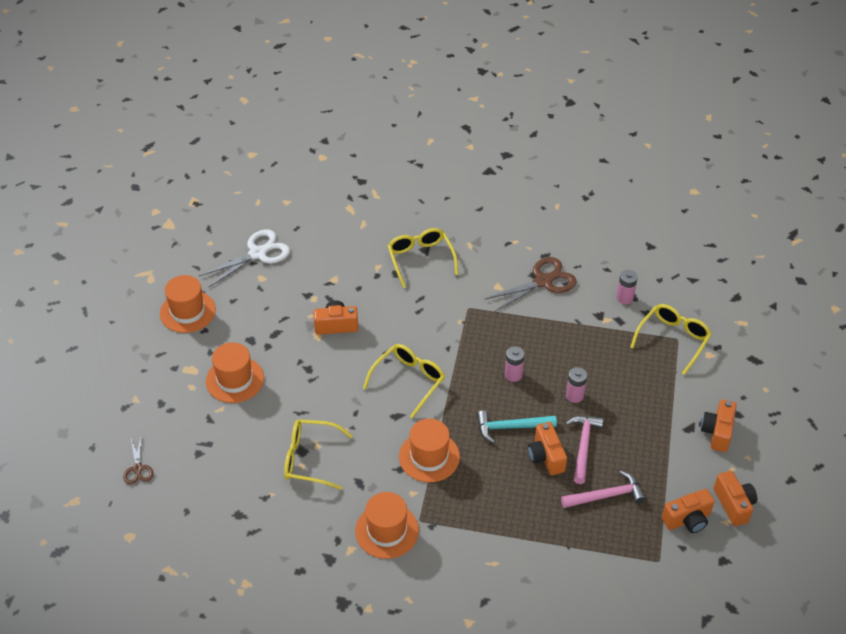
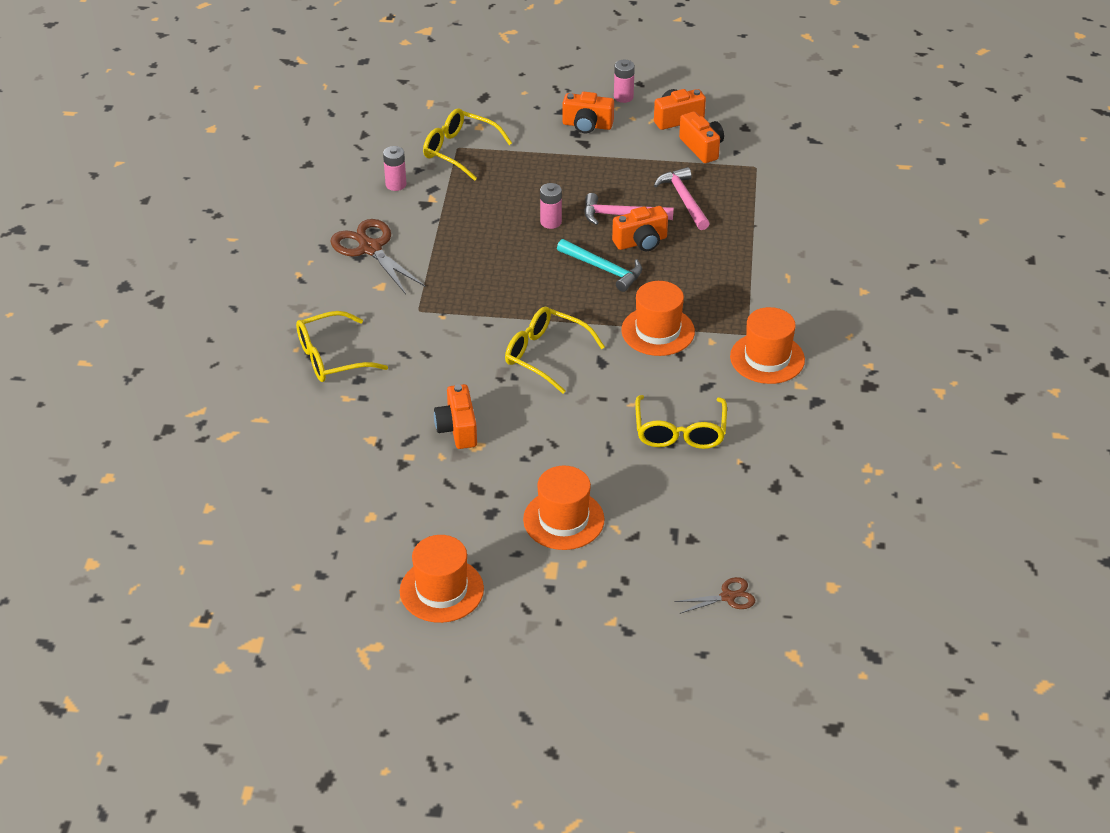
camera: 95 degrees left, 5 degrees down
white scissors [199,229,290,287] -> none
turquoise hammer [477,410,557,443] -> turquoise hammer turned 45 degrees counterclockwise [557,239,642,292]
pink battery [505,346,525,382] -> pink battery moved to [614,60,635,103]

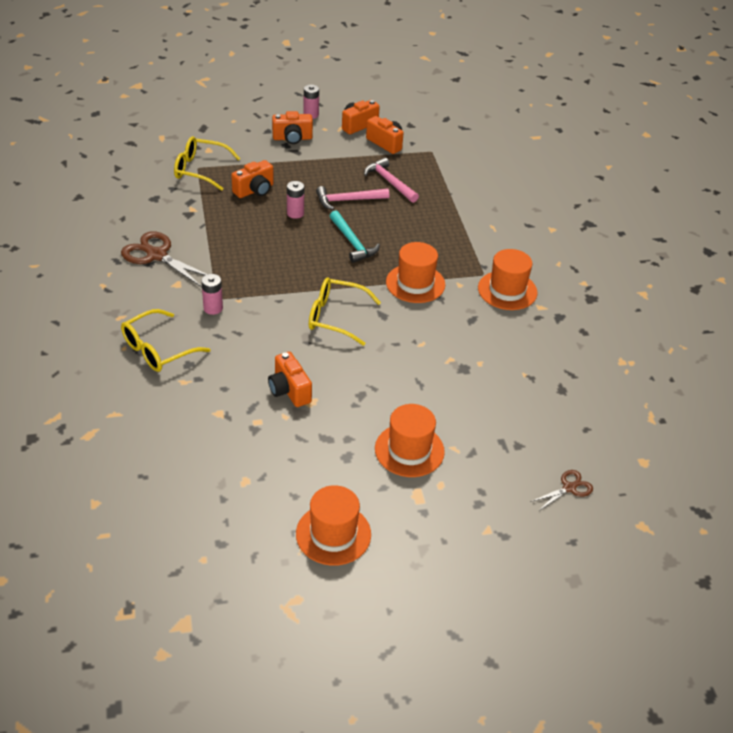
camera: 20 degrees left, 0 degrees up
pink battery [383,146,406,191] -> pink battery moved to [201,274,223,315]
turquoise hammer [557,239,642,292] -> turquoise hammer turned 45 degrees clockwise [330,210,380,263]
orange camera [612,206,668,251] -> orange camera moved to [231,160,274,198]
yellow glasses [635,395,727,449] -> none

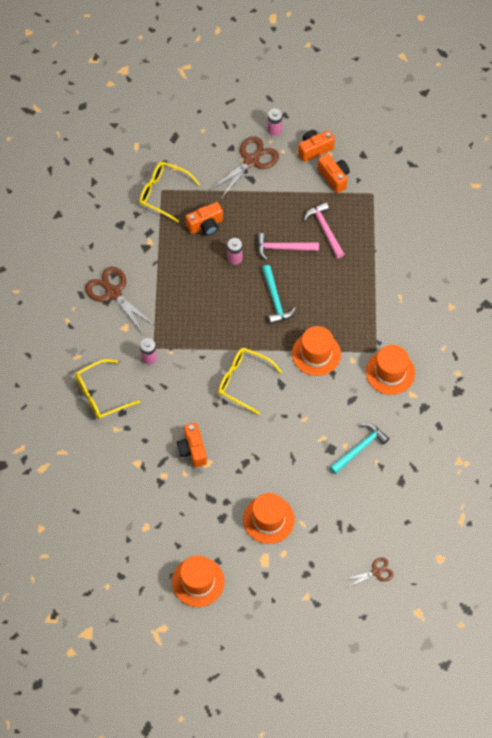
camera: 15 degrees right, 20 degrees up
orange camera [272,111,313,144] -> brown scissors [209,136,279,200]
none -> turquoise hammer [330,423,389,474]

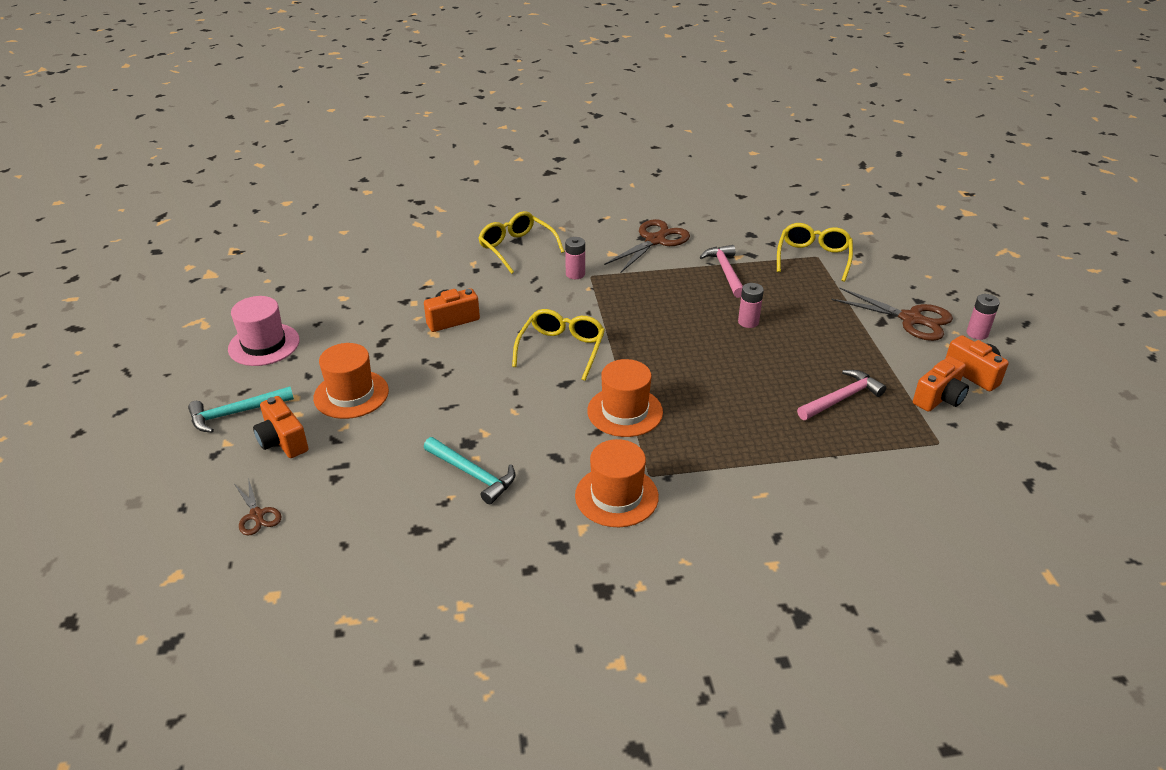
camera: 80 degrees right, 25 degrees down
orange hat [172,555,225,607] -> pink hat [228,296,300,366]
orange camera [186,202,223,235] -> orange camera moved to [253,396,308,458]
pink hammer [257,233,319,260] -> pink hammer moved to [700,245,743,298]
turquoise hammer [262,265,296,324] -> turquoise hammer moved to [188,387,294,433]

